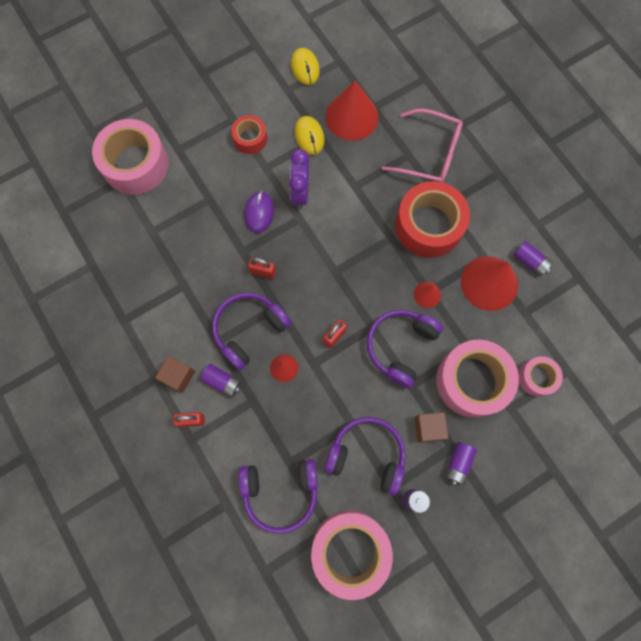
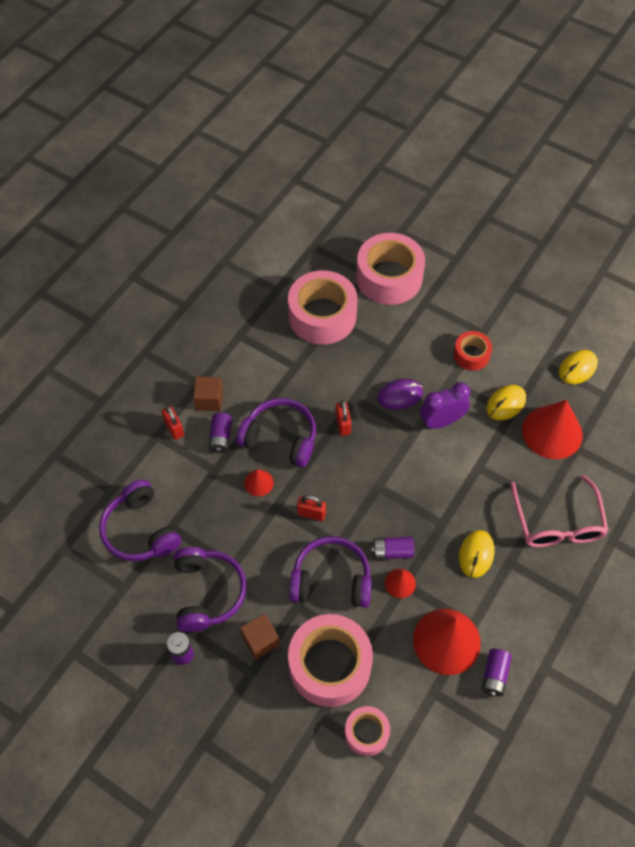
camera: 65 degrees right, 15 degrees down
pink tape [311,510,393,600] -> pink tape moved to [288,270,357,345]
red tape [395,181,470,258] -> yellow mouse [459,530,495,578]
purple battery [445,442,477,485] -> purple battery moved to [371,537,414,559]

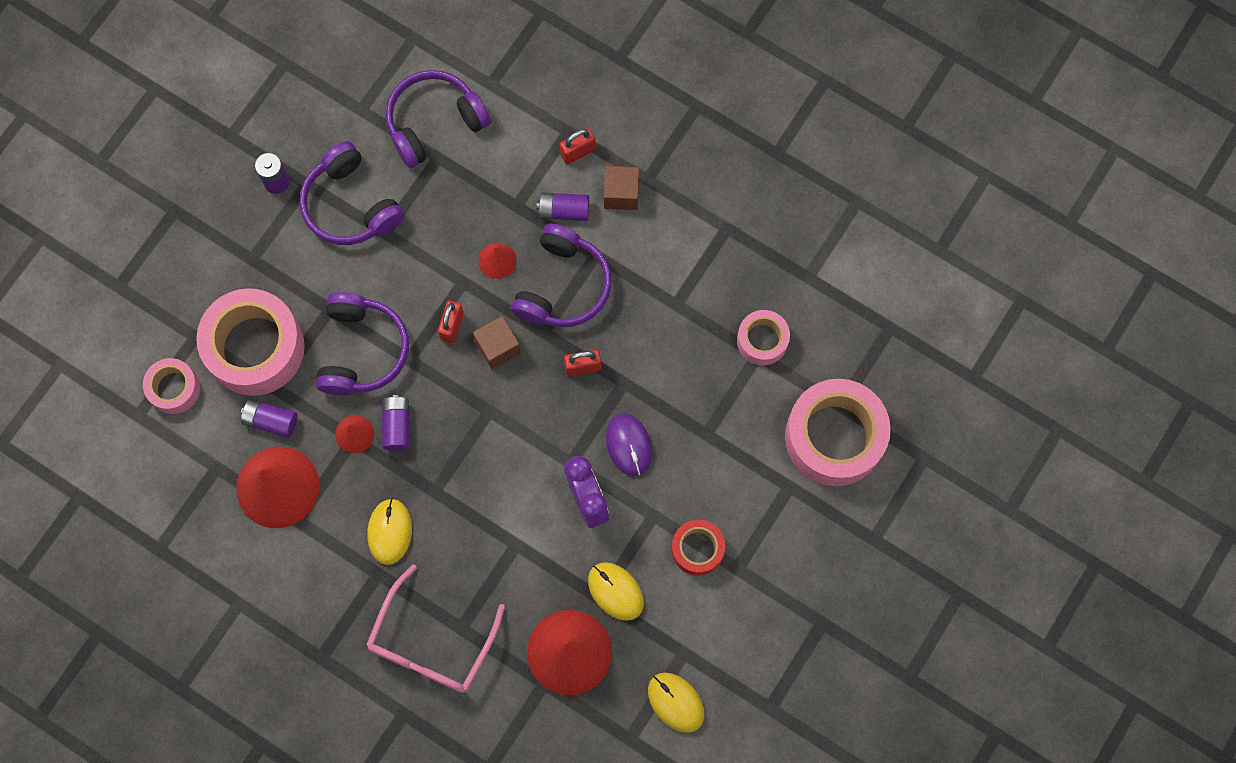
camera: 90 degrees right, 15 degrees up
purple headphones [174,547,247,632] -> purple headphones turned 60 degrees clockwise [299,141,404,245]
brown cube [240,614,280,660] -> brown cube moved to [473,316,521,369]
pink tape [288,270,357,345] -> pink tape [737,310,790,365], size x0.52
yellow mouse [459,530,495,578] -> yellow mouse turned 75 degrees clockwise [367,498,412,565]
purple battery [481,649,512,697] -> purple battery moved to [241,399,297,438]
pink glasses [510,475,608,547] -> pink glasses turned 60 degrees counterclockwise [366,564,505,693]

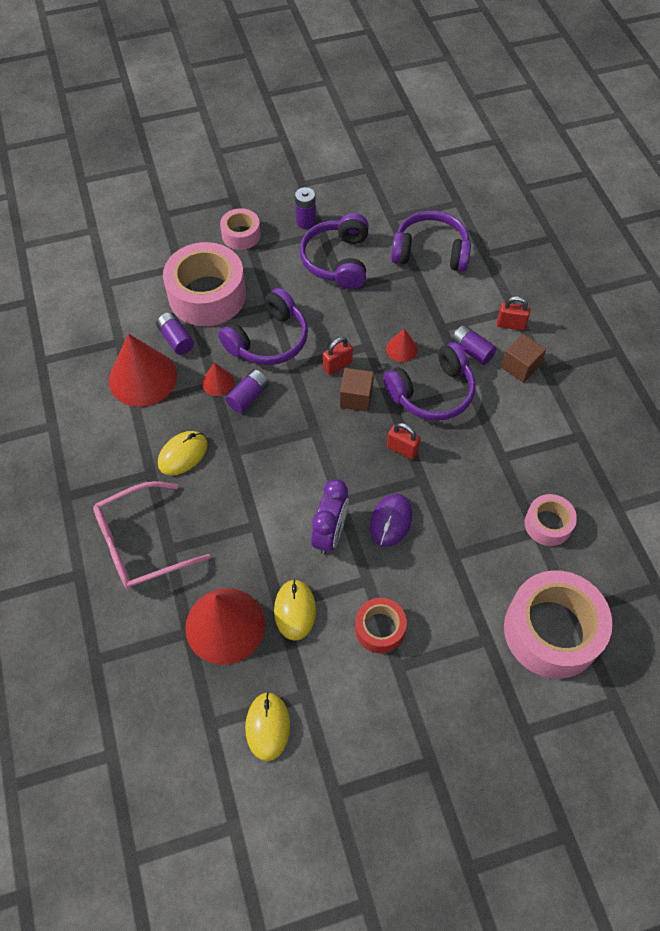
camera: 40 degrees right, 15 degrees down
pink tape [143,358,200,414] -> pink tape moved to [220,208,261,250]

